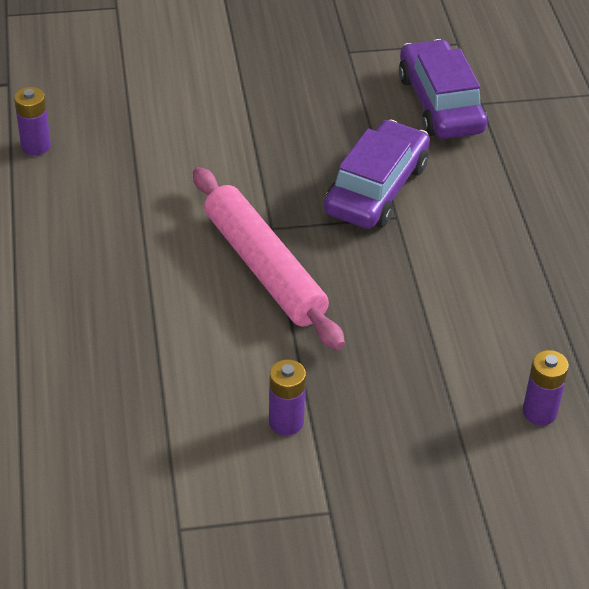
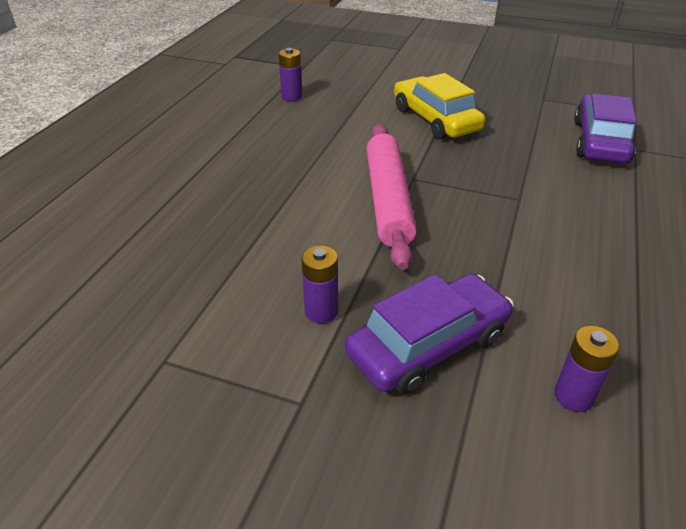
camera: 30 degrees right, 5 degrees down
purple car [324,120,430,229] -> purple car moved to [345,273,514,395]
none -> yellow car [394,73,485,140]

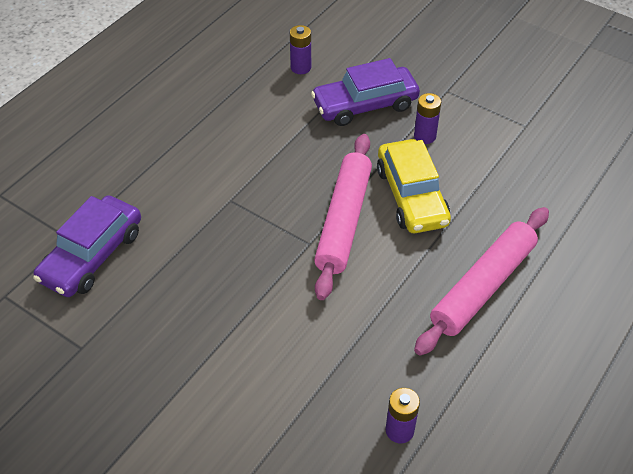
camera: 165 degrees left, 10 degrees up
yellow car [394,73,485,140] -> yellow car moved to [377,139,451,233]
none -> pink rolling pin [414,207,549,356]

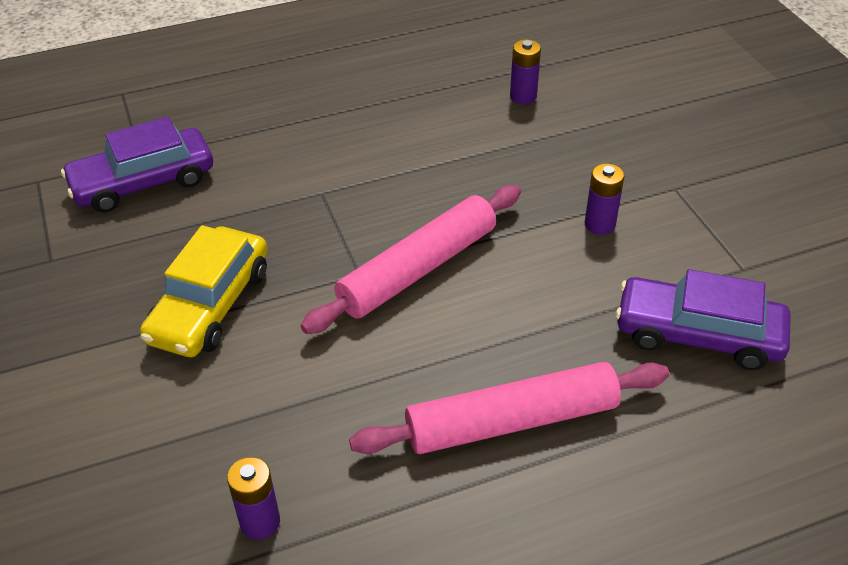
camera: 35 degrees right, 5 degrees down
purple car [311,58,420,126] -> purple car moved to [616,269,791,370]
yellow car [377,139,451,233] -> yellow car moved to [140,225,268,357]

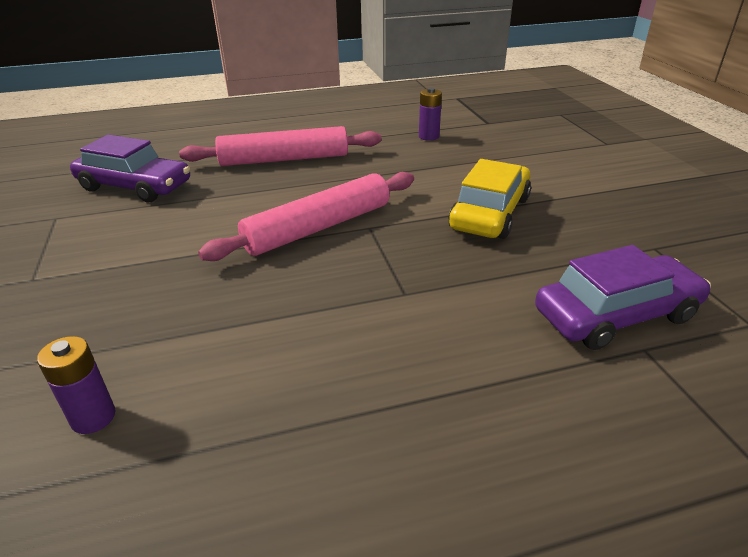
camera: 175 degrees left, 10 degrees down
purple battery [585,163,625,235] -> none

